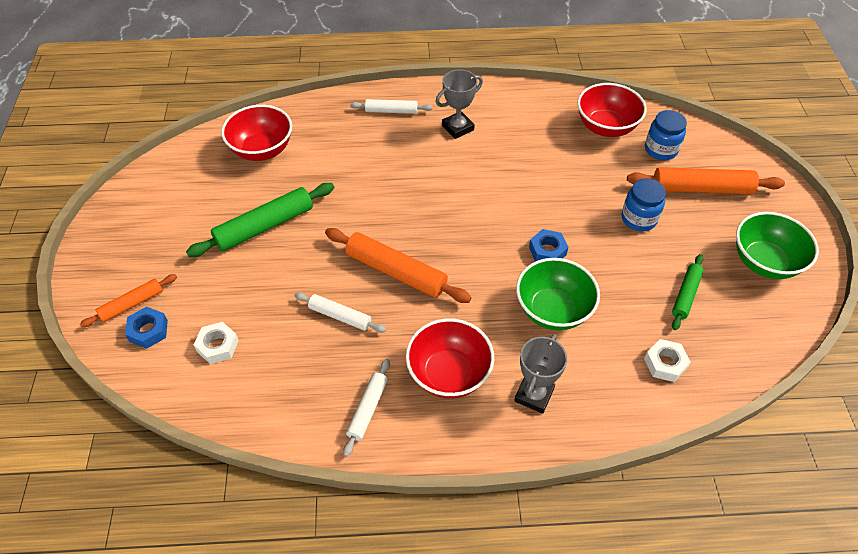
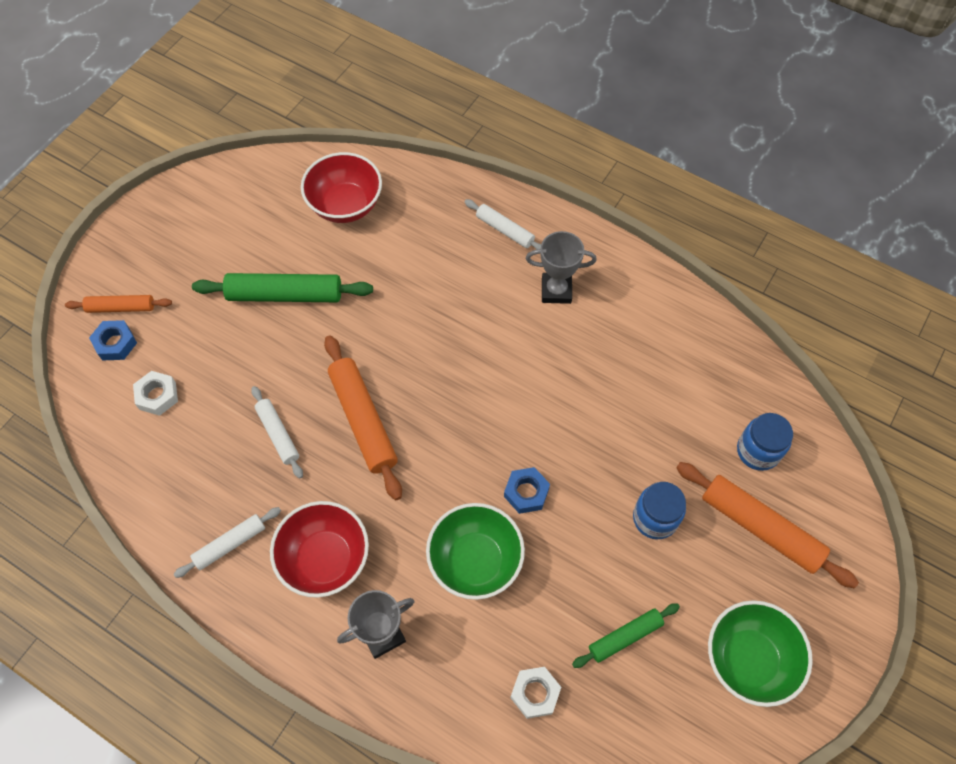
camera: 35 degrees right, 10 degrees up
red bowl [577,83,647,137] -> none

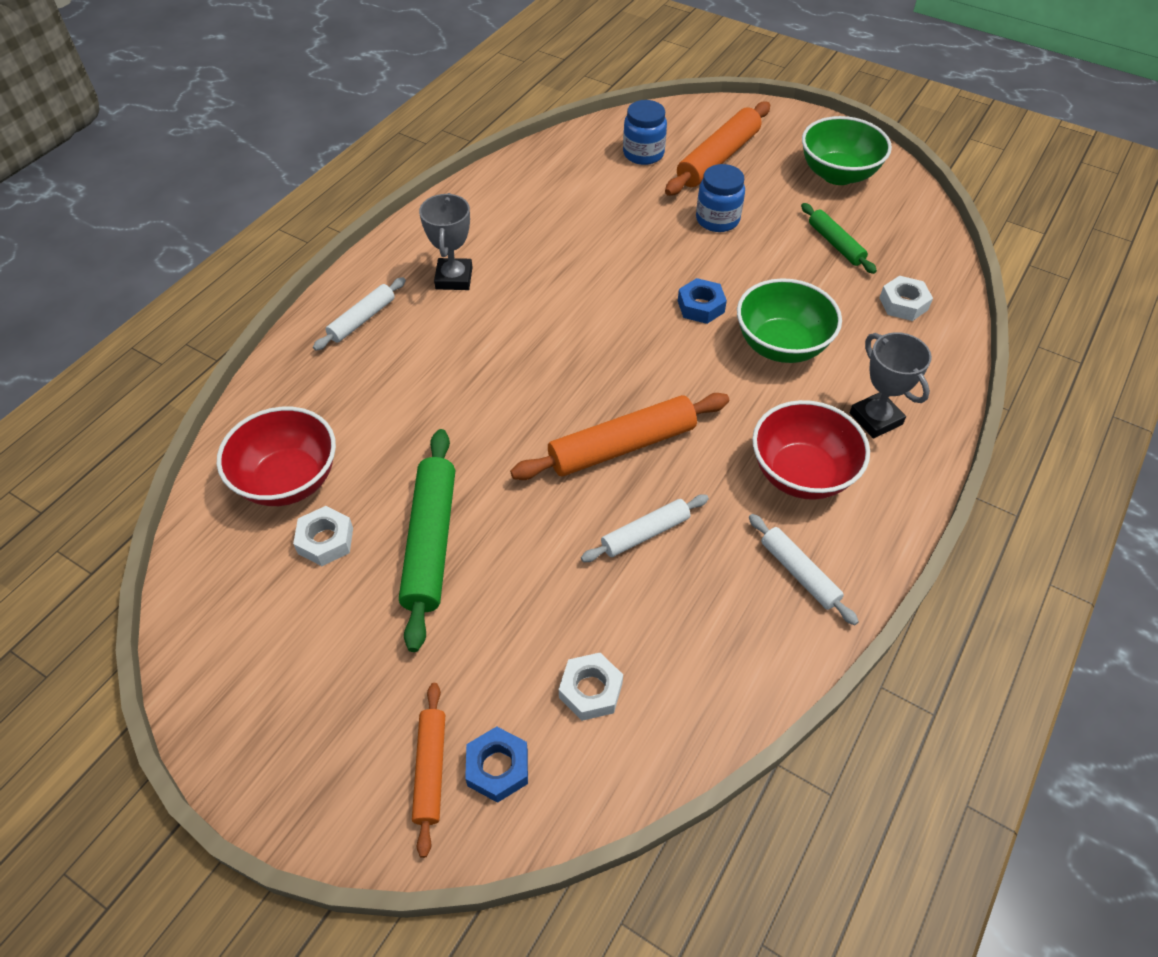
camera: 90 degrees left, 10 degrees down
none -> white nut [293,506,353,566]

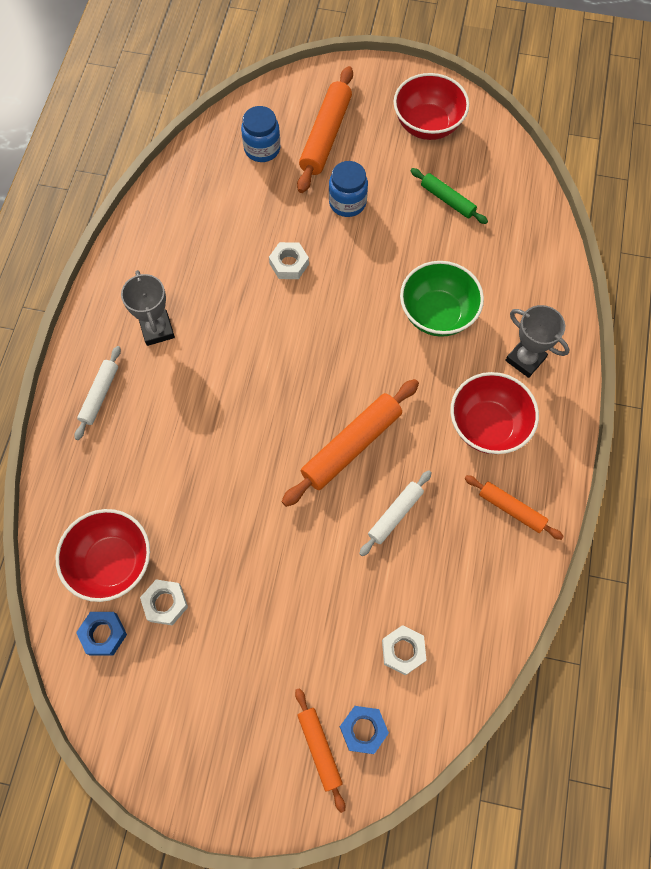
camera: 20 degrees left, 15 degrees up
green rolling pin [399,429,455,652] -> none
blue nut [678,278,727,324] -> blue nut moved to [76,612,127,655]
white rolling pin [749,514,859,626] -> orange rolling pin [464,475,564,540]
green bowl [802,116,892,185] -> red bowl [394,73,469,140]
white nut [879,276,933,321] -> white nut moved to [269,242,309,279]

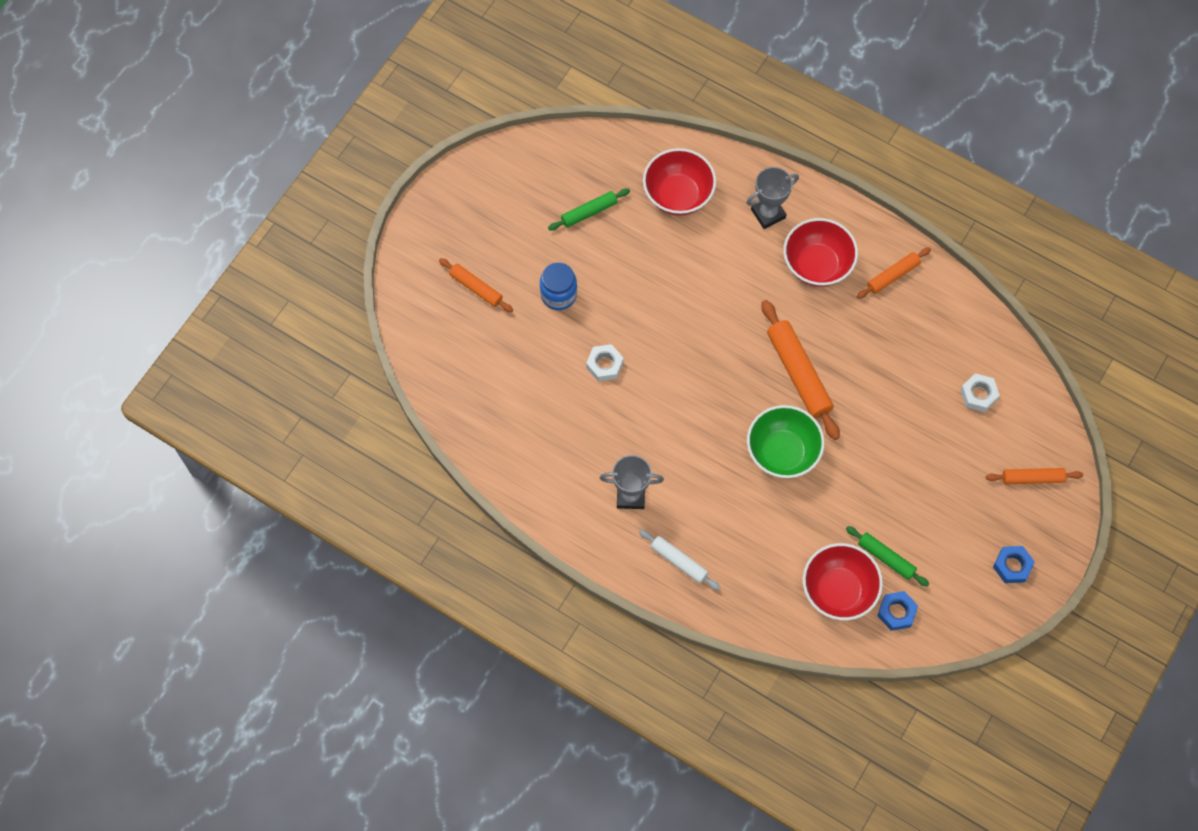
camera: 70 degrees left, 0 degrees up
white nut [140,579,188,626] -> green rolling pin [846,526,929,587]
blue jar [241,106,280,162] -> none
orange rolling pin [297,66,353,193] -> orange rolling pin [439,258,513,312], size x0.58
blue nut [340,706,389,754] -> blue nut moved to [993,546,1035,583]
white rolling pin [359,470,431,556] -> none
red bowl [394,73,469,140] -> red bowl moved to [643,148,716,216]
green bowl [400,261,484,337] -> green bowl moved to [747,405,825,478]

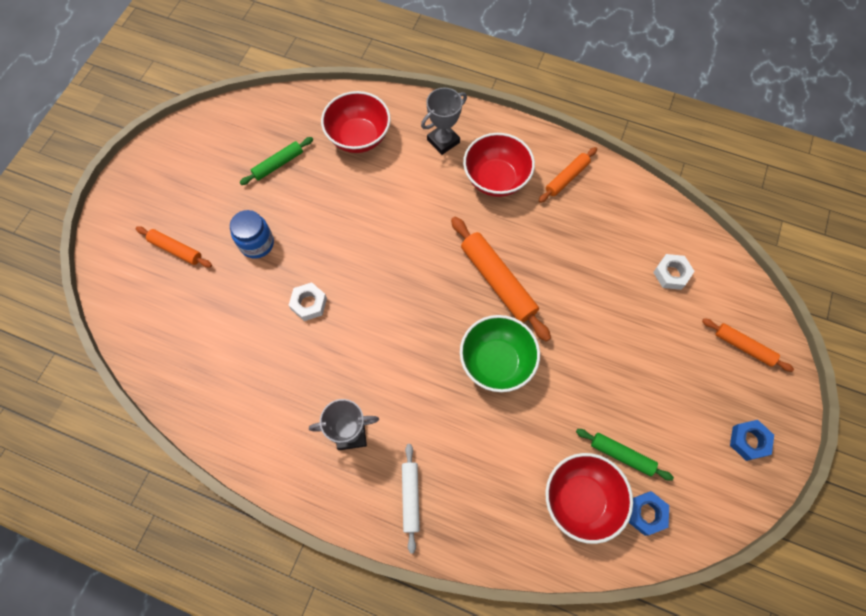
camera: 10 degrees left, 0 degrees up
white rolling pin [639,529,720,590] -> white rolling pin turned 60 degrees clockwise [402,444,420,554]
orange rolling pin [986,468,1083,484] -> orange rolling pin turned 45 degrees clockwise [702,318,794,372]

